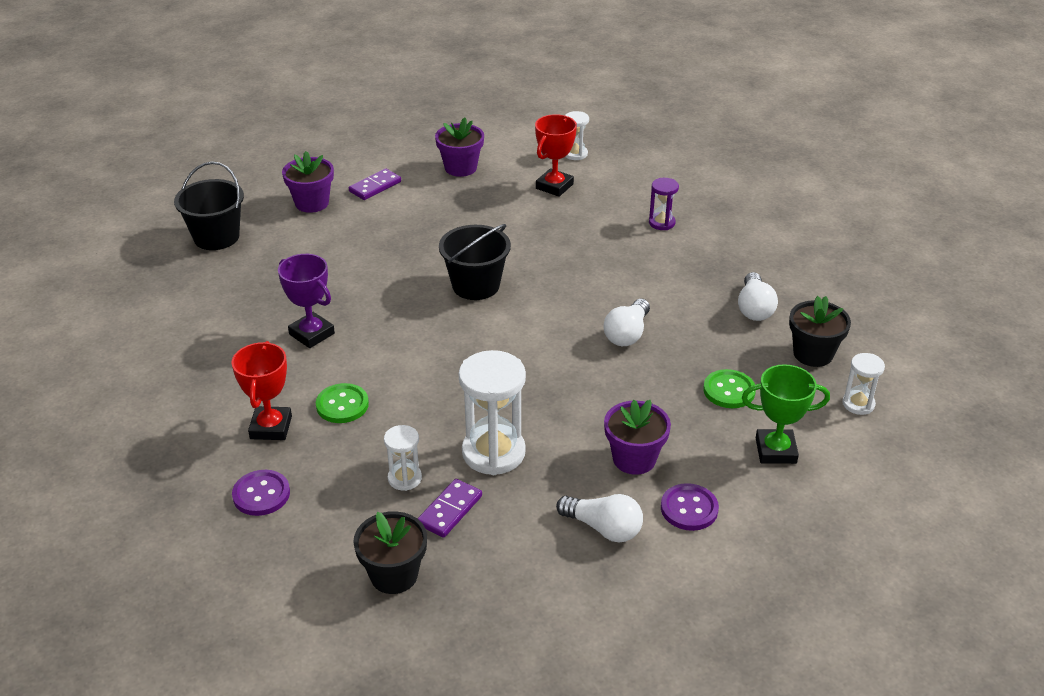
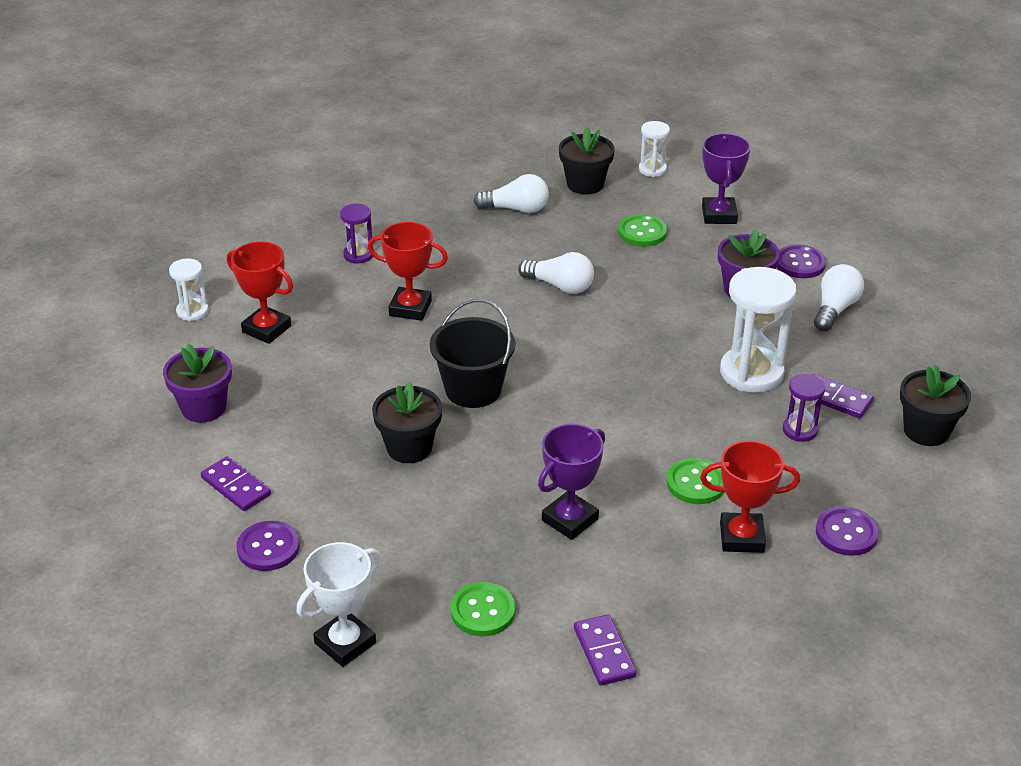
camera: 90 degrees left, 0 degrees up
black bucket [174,161,244,250] -> white trophy [297,542,380,667]
purple flower pot [282,151,334,213] -> purple button [236,521,300,571]
white hourglass [384,425,422,491] -> purple hourglass [783,374,825,442]
green trophy [742,364,830,464] -> purple trophy [702,133,750,224]
none -> red trophy [368,222,448,321]
none -> black flower pot [372,381,442,463]
none -> green button [450,582,515,636]
none -> purple domino [574,614,637,686]

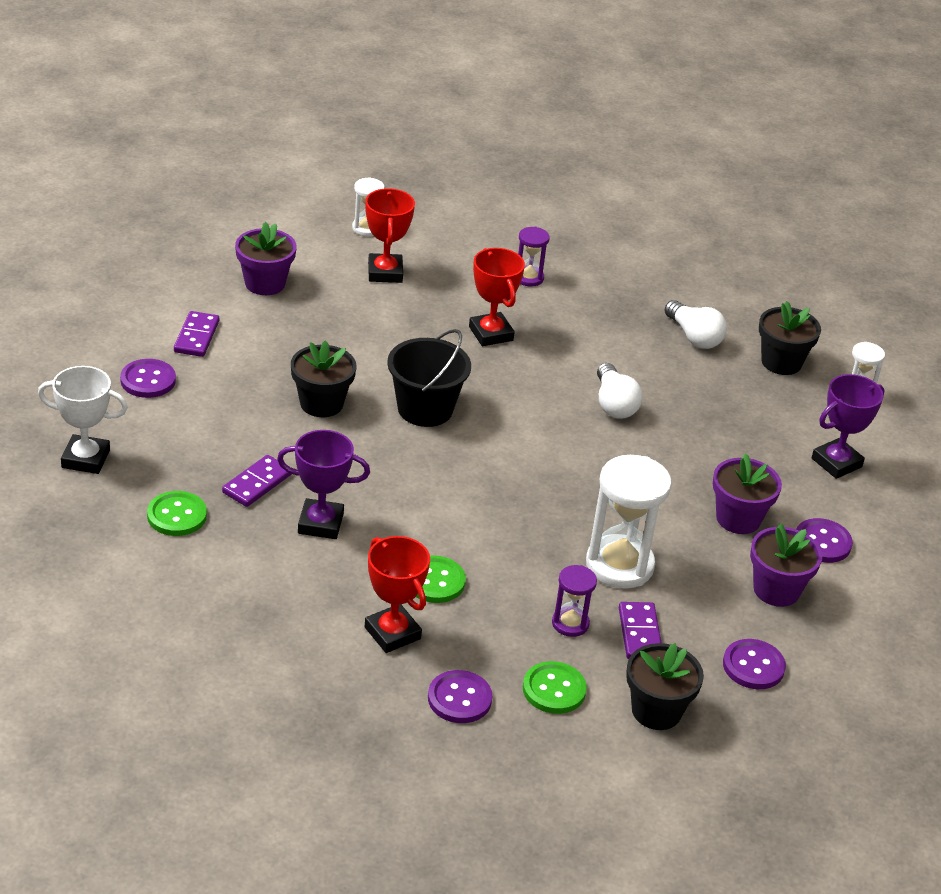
camera: 50 degrees right, 0 degrees up
purple domino [574,614,637,686] -> purple domino moved to [222,455,291,507]
green button [618,214,667,247] -> green button moved to [523,661,587,714]
white light bulb [814,264,864,331] -> purple flower pot [750,523,823,607]
none -> purple button [723,639,786,689]

